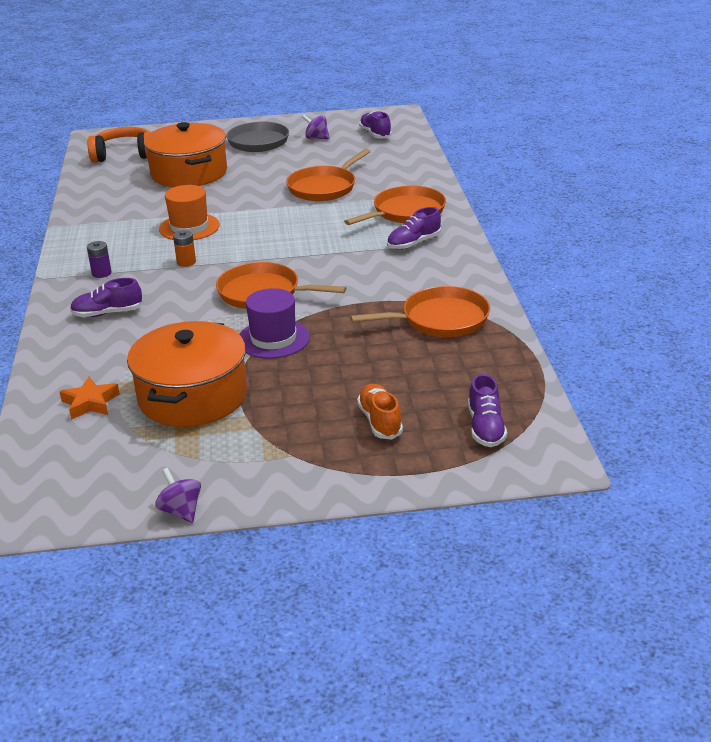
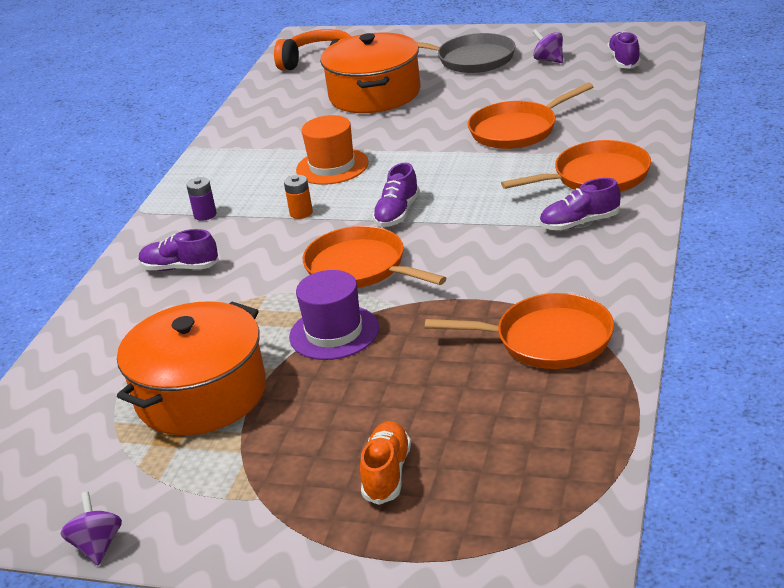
camera: 25 degrees right, 0 degrees up
orange star [59,377,120,420] -> none
purple shoe [468,374,507,447] -> purple shoe moved to [373,163,420,227]

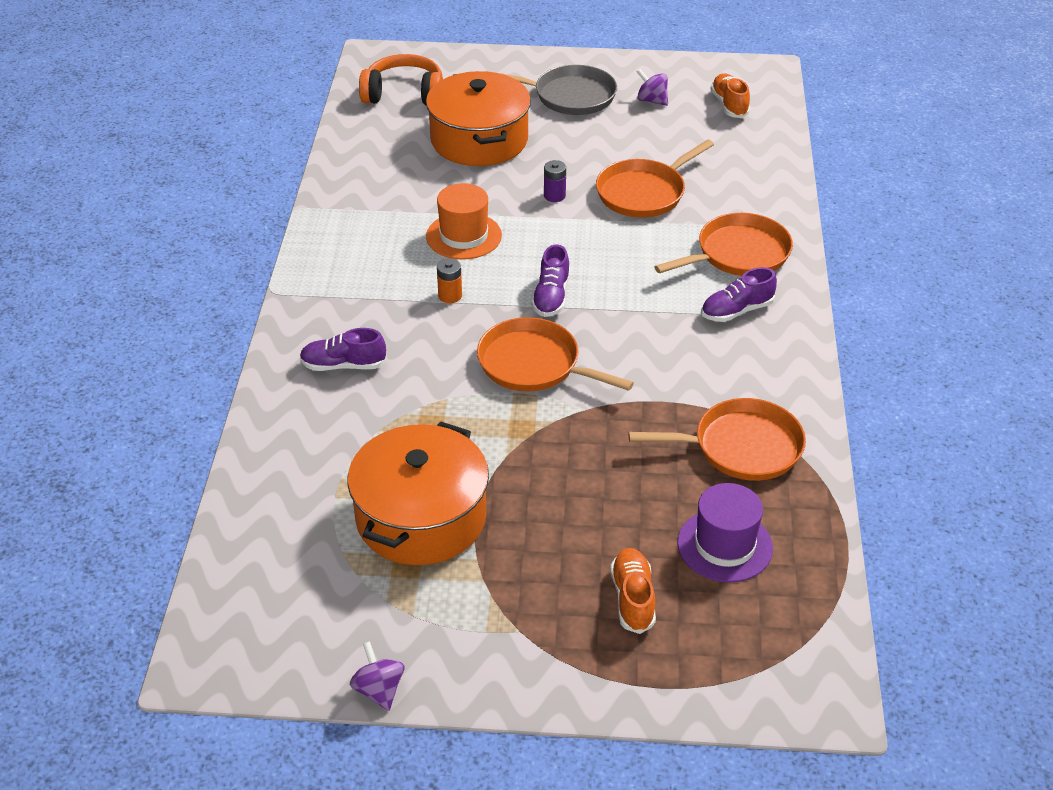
camera: 15 degrees left, 10 degrees up
purple battery [186,177,216,221] -> purple battery moved to [544,160,566,202]
purple hat [289,270,379,360] -> purple hat moved to [677,483,773,582]
purple shoe [607,31,641,69] -> orange shoe [711,73,750,118]

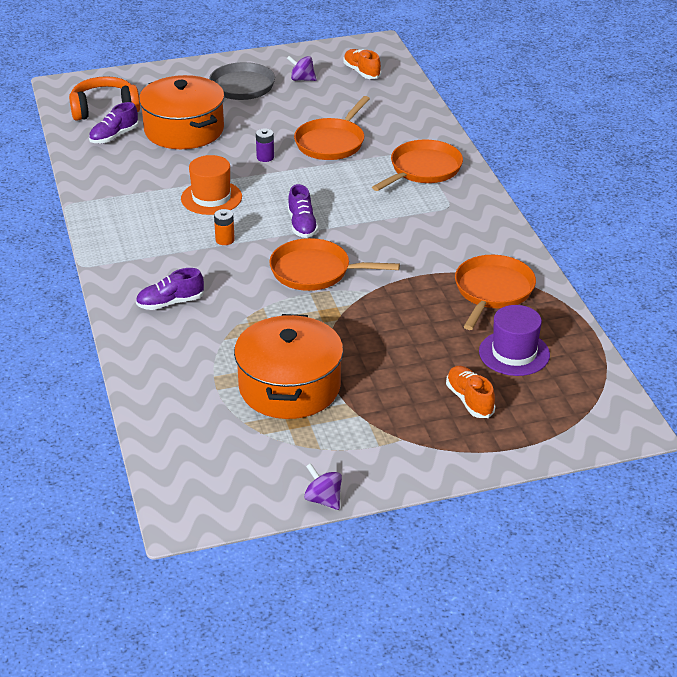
camera: 20 degrees left, 5 degrees down
orange pan [628,398,806,481] -> orange pan turned 45 degrees counterclockwise [455,255,536,330]
purple shoe [701,267,777,322] -> purple shoe moved to [89,102,139,143]

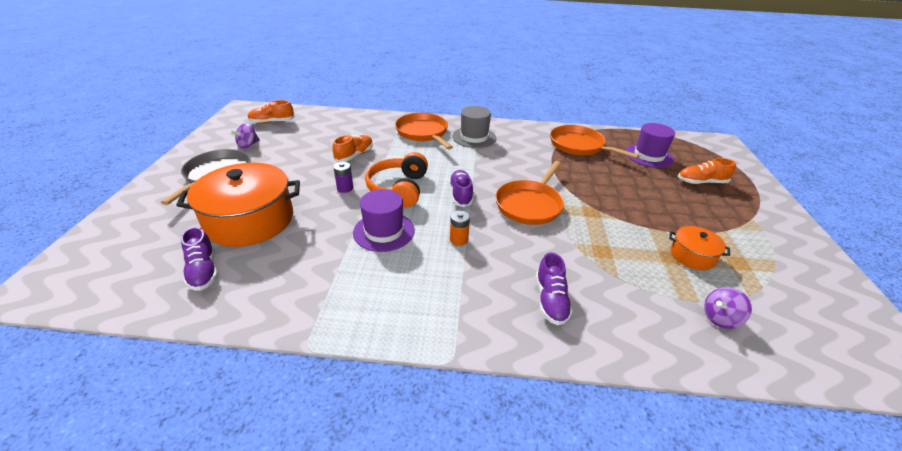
camera: 70 degrees left, 0 degrees up
orange headphones [69,76,140,121] -> orange headphones moved to [365,152,428,208]
orange hat [181,155,242,215] -> purple hat [353,189,415,252]
orange pot [234,314,343,419] -> orange pot [669,226,730,270], size x0.48
purple shoe [288,184,318,238] -> purple shoe turned 105 degrees counterclockwise [449,170,473,207]
orange pan [294,96,370,160] -> orange shoe [332,135,373,162]
purple spinning top [304,463,342,510] -> purple spinning top moved to [704,287,752,329]
none -> grey hat [452,106,496,148]

